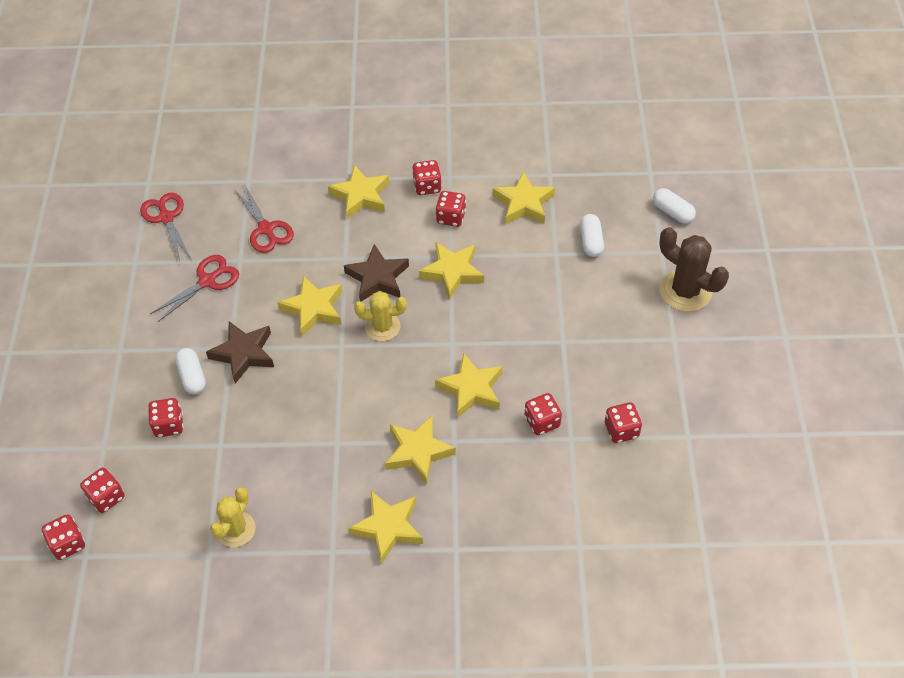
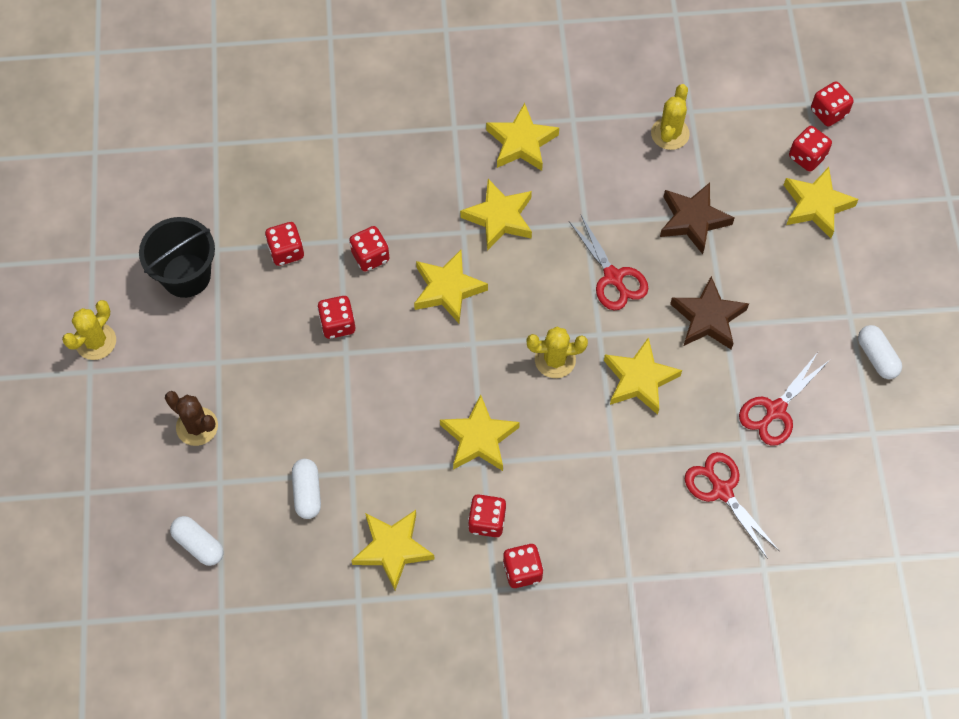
camera: 175 degrees right, 10 degrees up
red scissors [140,193,192,262] -> red scissors moved to [569,215,649,310]
red dice [148,398,183,437] -> red dice moved to [317,296,355,339]
white capsule [175,348,206,394] -> white capsule moved to [858,325,902,379]
yellow star [328,165,389,219] -> yellow star moved to [784,167,859,238]
brown star [344,244,409,302] -> brown star moved to [660,183,734,254]
brown cactus [659,227,729,312] -> brown cactus [165,391,218,446], size x0.66
none -> yellow cactus [62,300,116,360]
none -> black bucket [139,217,215,298]

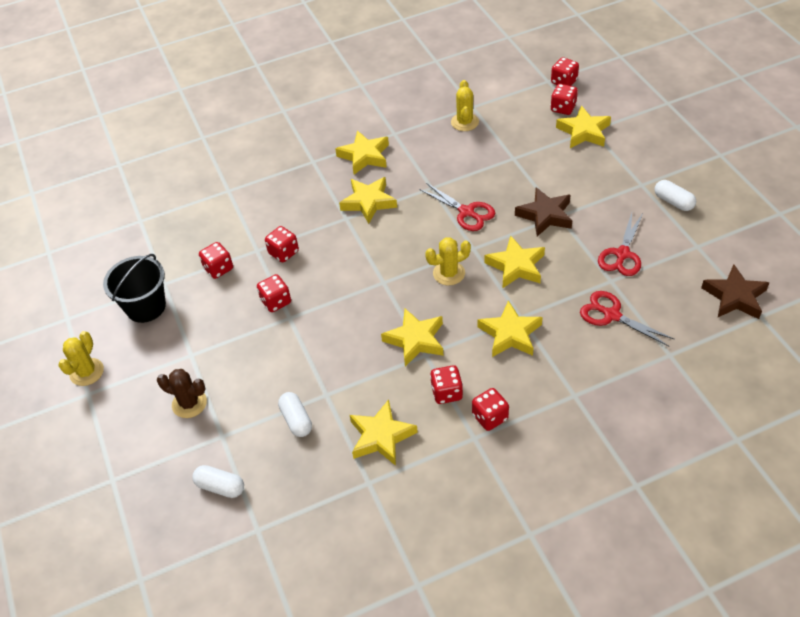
camera: 15 degrees left, 15 degrees down
yellow star [414,250,488,323] -> yellow star moved to [478,300,543,357]
brown star [660,183,734,254] -> brown star moved to [701,264,770,319]

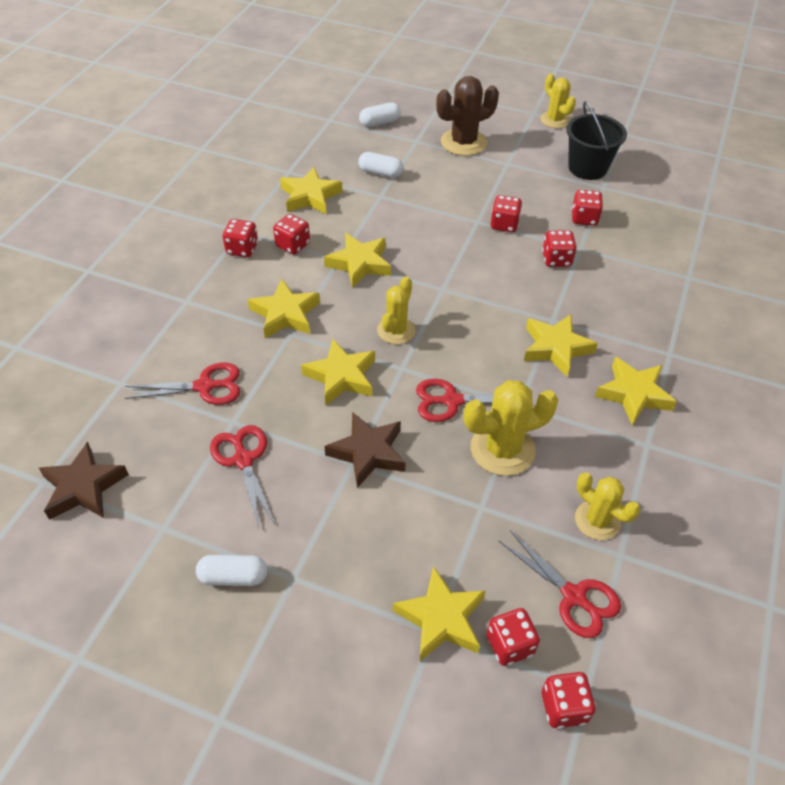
camera: 130 degrees right, 0 degrees up
brown cactus [157,369,207,418] -> brown cactus [436,76,499,156], size x1.51
none -> yellow cactus [464,380,558,476]
none -> red scissors [499,530,621,638]

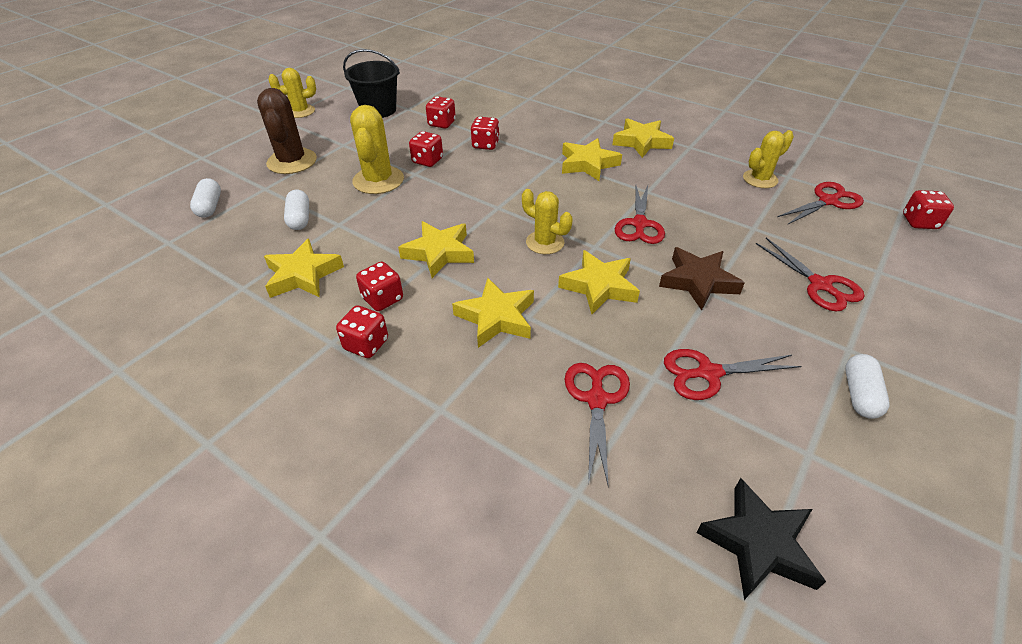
camera: 75 degrees left, 5 degrees down
brown star [39,442,129,520] -> black star [696,478,826,600]
white capsule [358,152,404,178] -> white capsule turned 45 degrees counterclockwise [284,190,309,230]
yellow star [393,566,486,661] -> none
yellow cactus [464,380,558,476] -> yellow cactus moved to [350,105,404,194]
red dice [487,608,540,666] -> none
none -> red scissors [755,238,864,311]

